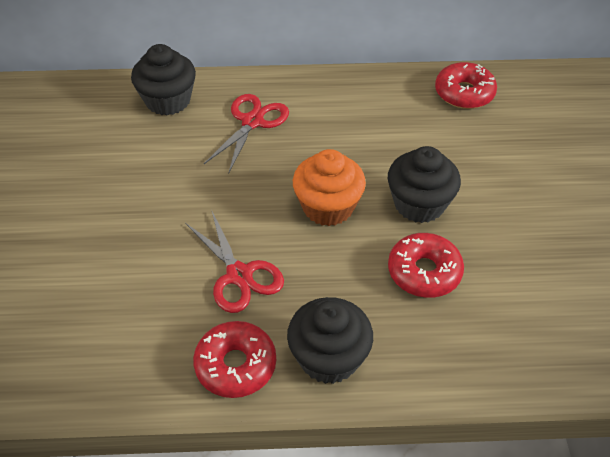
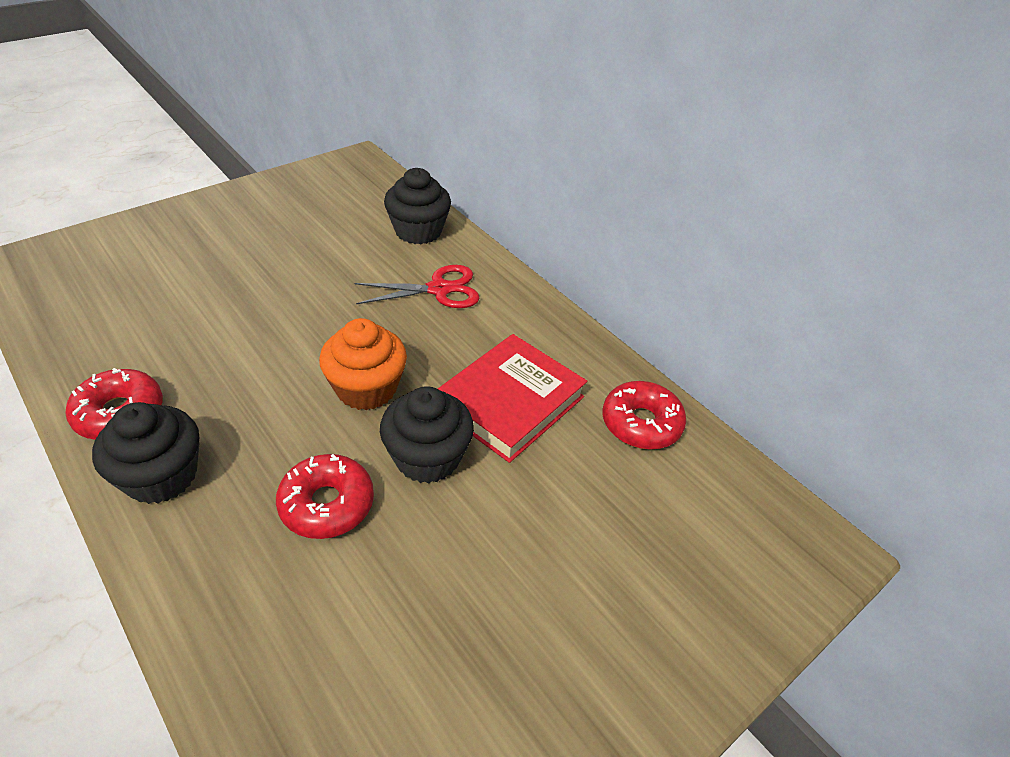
camera: 50 degrees right, 5 degrees down
red scissors [185,209,284,313] -> none
none -> red book [438,334,587,463]

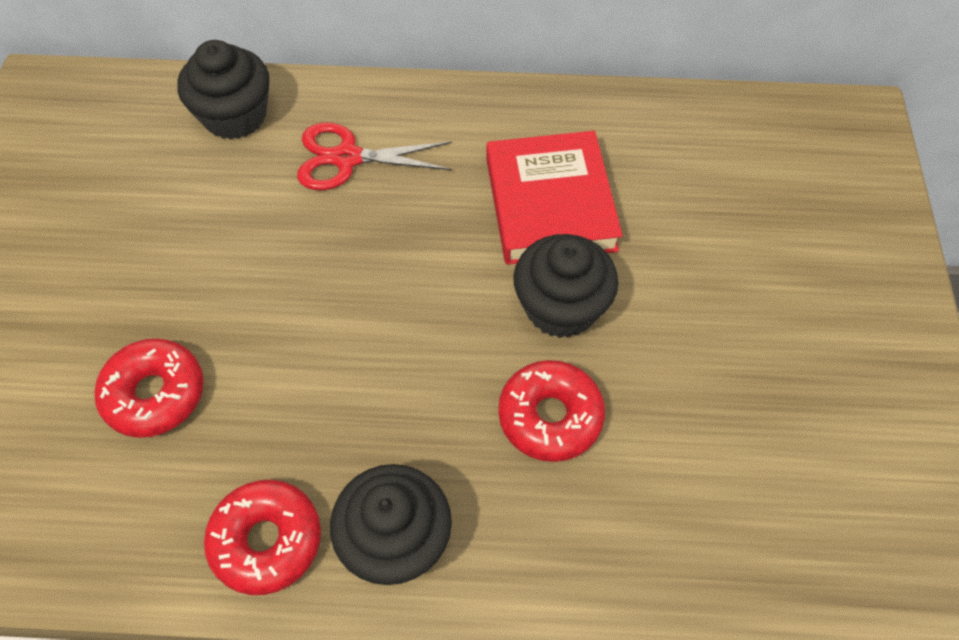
camera: 45 degrees left, 15 degrees up
orange cupcake [319,318,407,410] -> none
red scissors [354,265,479,308] -> red scissors turned 120 degrees counterclockwise [297,123,452,190]
red donut [603,381,686,450] -> red donut moved to [94,338,204,438]

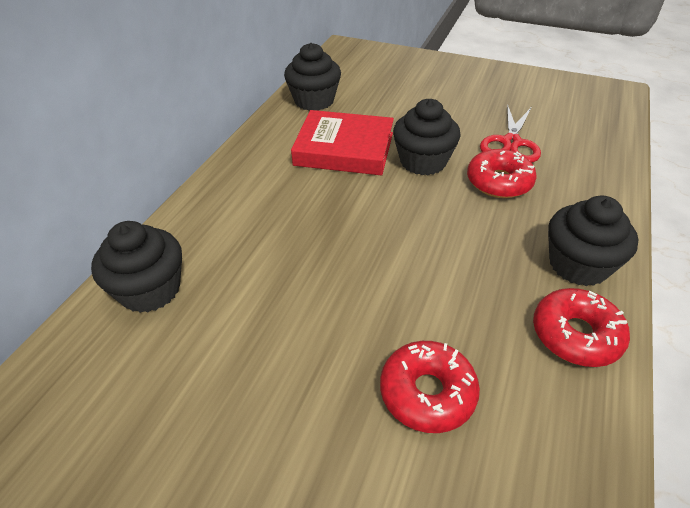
camera: 70 degrees left, 15 degrees down
red scissors [297,123,452,190] -> red scissors moved to [480,104,541,163]
none -> black cupcake [284,43,341,111]

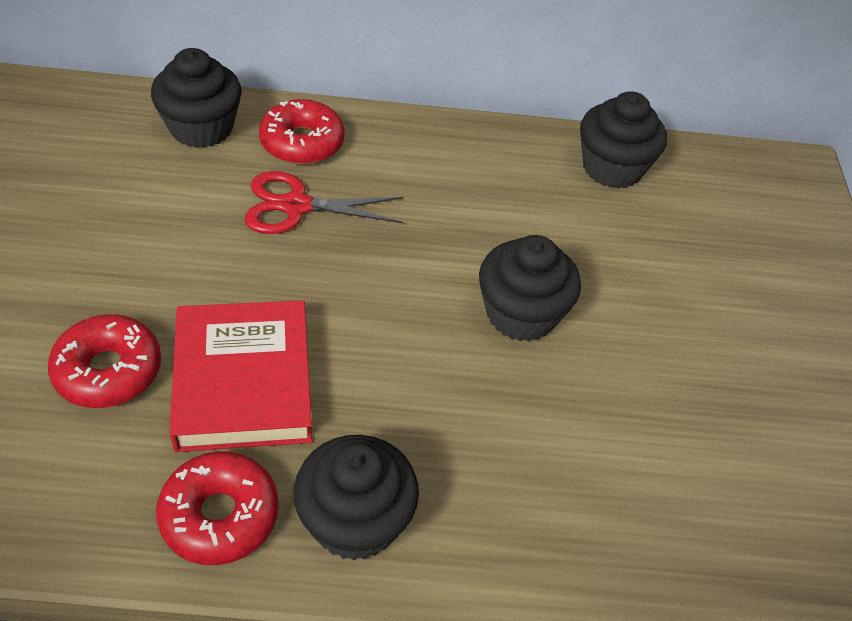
camera: 65 degrees right, 5 degrees up
red book [291,110,394,176] -> red book moved to [169,300,312,452]
red donut [467,149,537,198] -> red donut moved to [259,99,345,165]
red scissors [480,104,541,163] -> red scissors moved to [244,171,403,234]

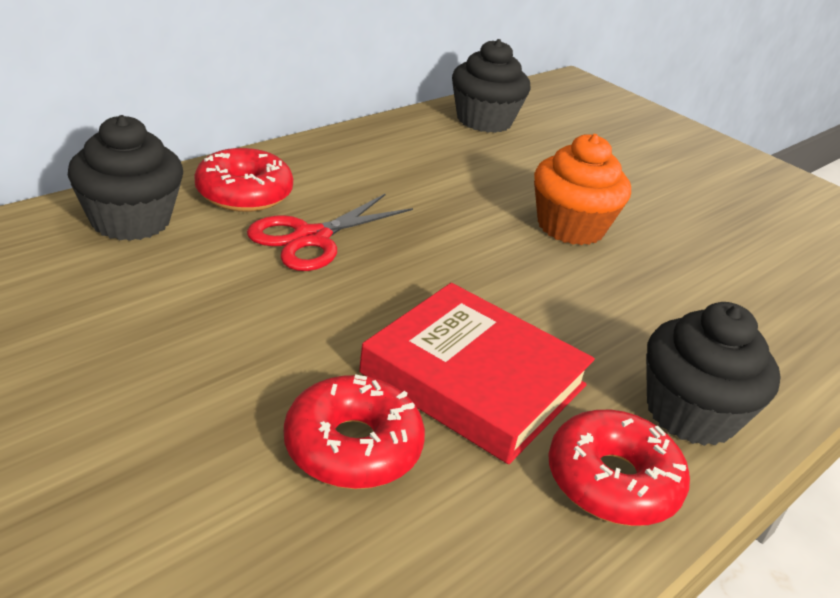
camera: 45 degrees left, 15 degrees down
black cupcake [479,235,581,342] -> orange cupcake [534,134,631,245]

